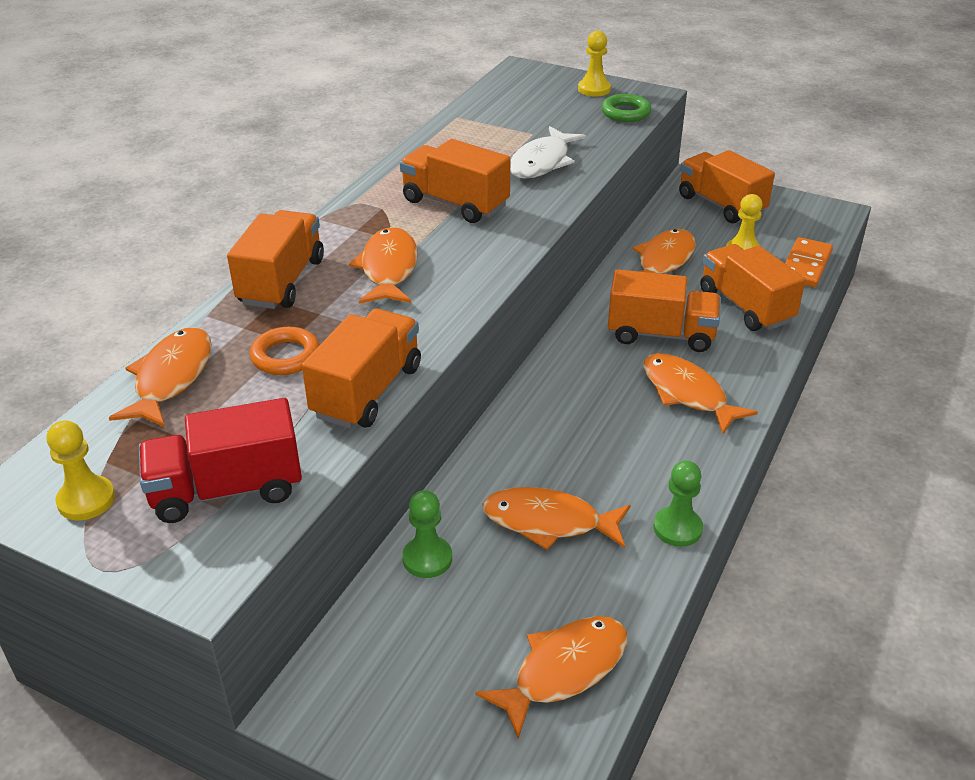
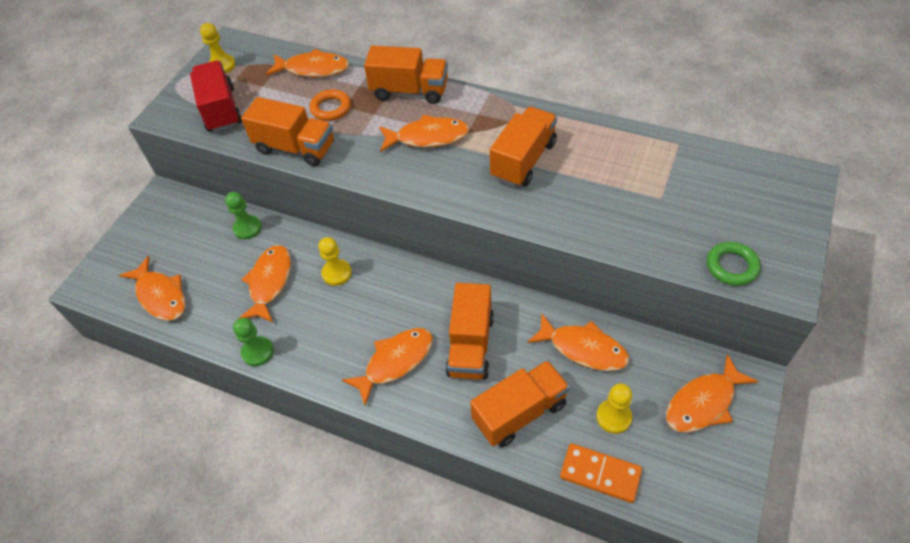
camera: 90 degrees right, 15 degrees up
white fish [510,126,586,179] -> none
yellow pawn [578,31,611,96] -> yellow pawn moved to [318,237,352,286]
orange truck [679,150,775,223] -> orange fish [666,354,759,433]

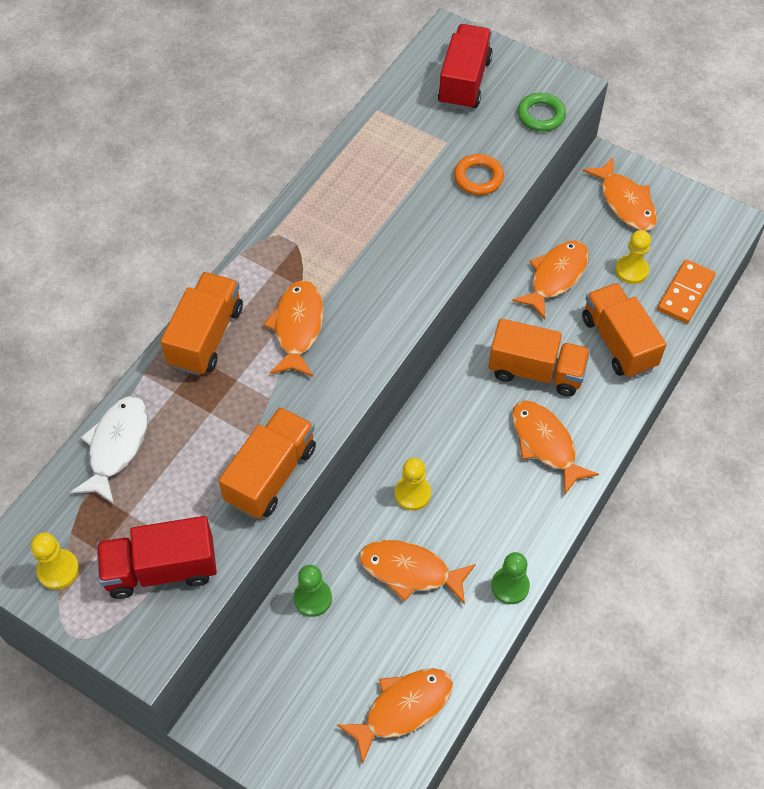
camera: 85 degrees left, 5 degrees up
orange fish [266,49,349,77] -> white fish [71,396,148,504]
orange ring [310,89,351,121] -> orange ring moved to [454,154,504,195]
orange truck [490,107,557,187] -> none
none -> red truck [438,24,493,110]

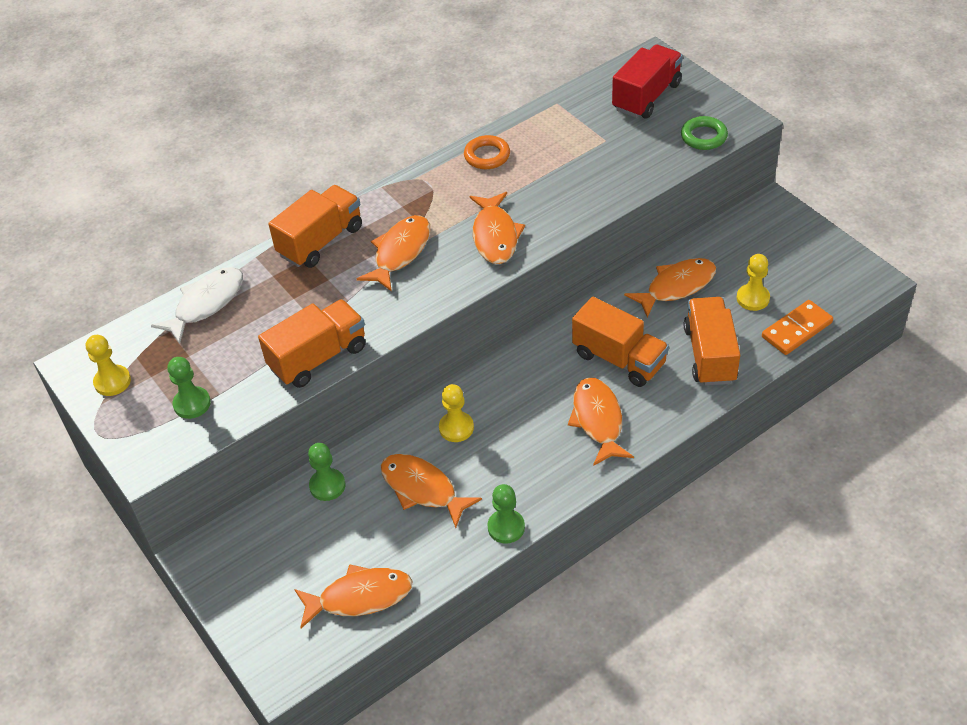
camera: 25 degrees right, 10 degrees down
red truck [96,516,217,599] -> green pawn [167,357,211,419]
orange ring [454,154,504,195] -> orange ring moved to [464,135,510,169]
orange fish [583,157,657,231] -> orange fish moved to [470,192,525,264]

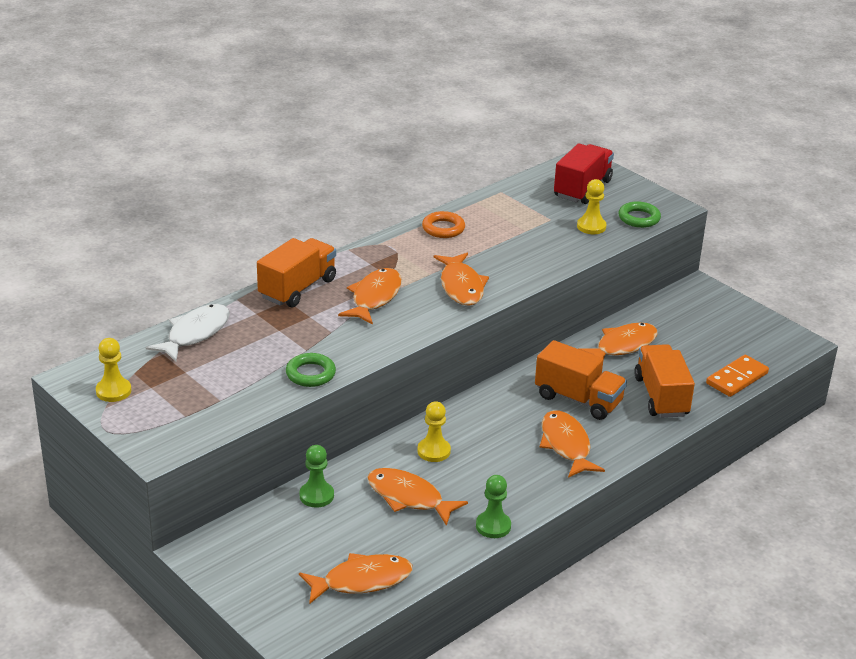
camera: 10 degrees left, 15 degrees down
green pawn [167,357,211,419] -> none
orange truck [258,299,366,388] -> green ring [286,353,336,387]
yellow pawn [736,254,770,311] -> yellow pawn moved to [577,179,606,234]

